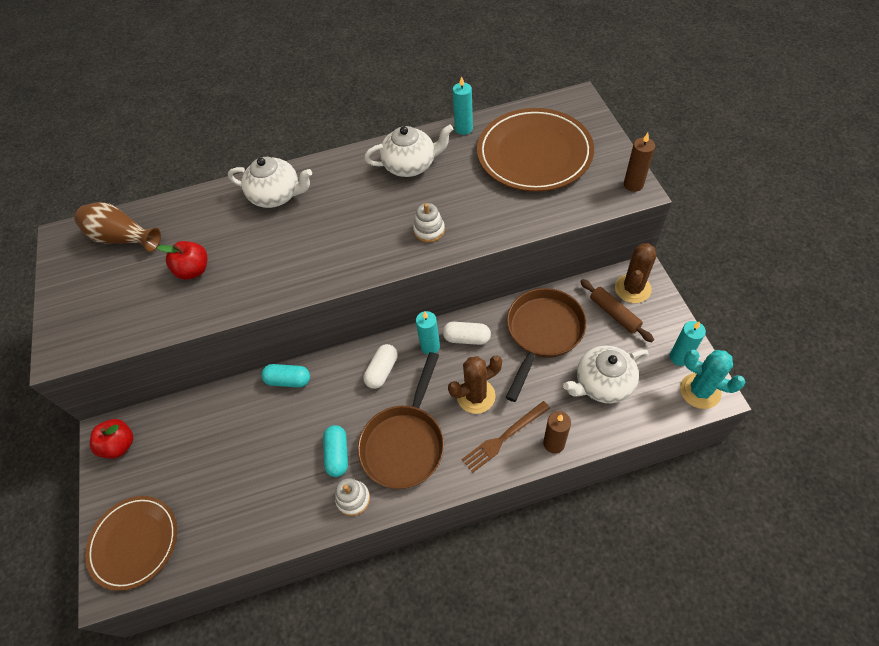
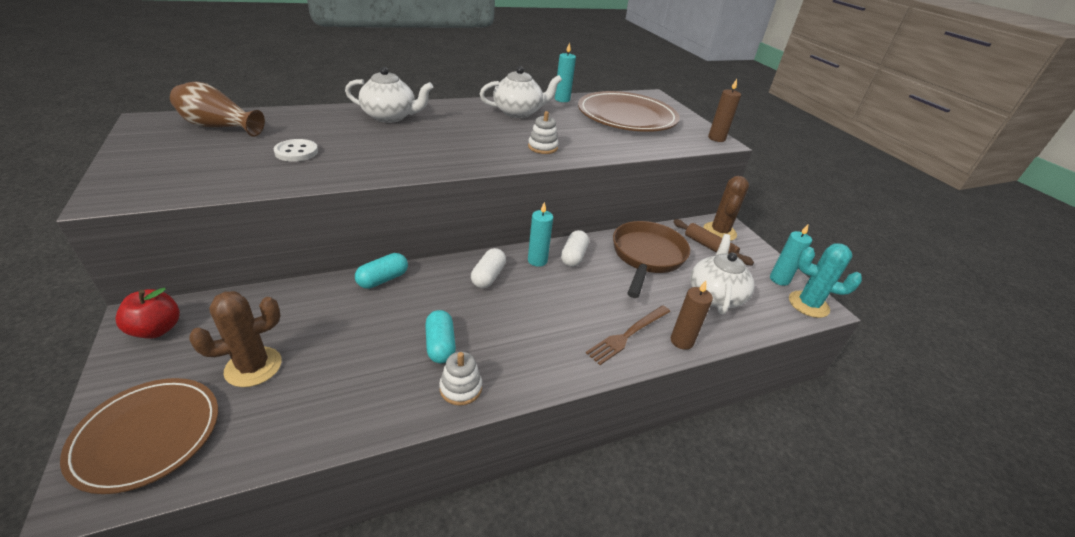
camera: 15 degrees left, 20 degrees down
red apple [157,241,207,280] -> white button [274,139,318,162]
turquoise capsule [261,364,310,388] -> turquoise capsule turned 45 degrees counterclockwise [355,253,408,289]
brown pan [358,352,444,489] -> none
white capsule [443,322,491,345] -> white capsule turned 75 degrees counterclockwise [561,230,589,267]
brown cactus [448,355,502,414] -> brown cactus moved to [189,291,282,387]
white teapot [563,346,649,403] -> white teapot turned 135 degrees clockwise [690,234,754,315]

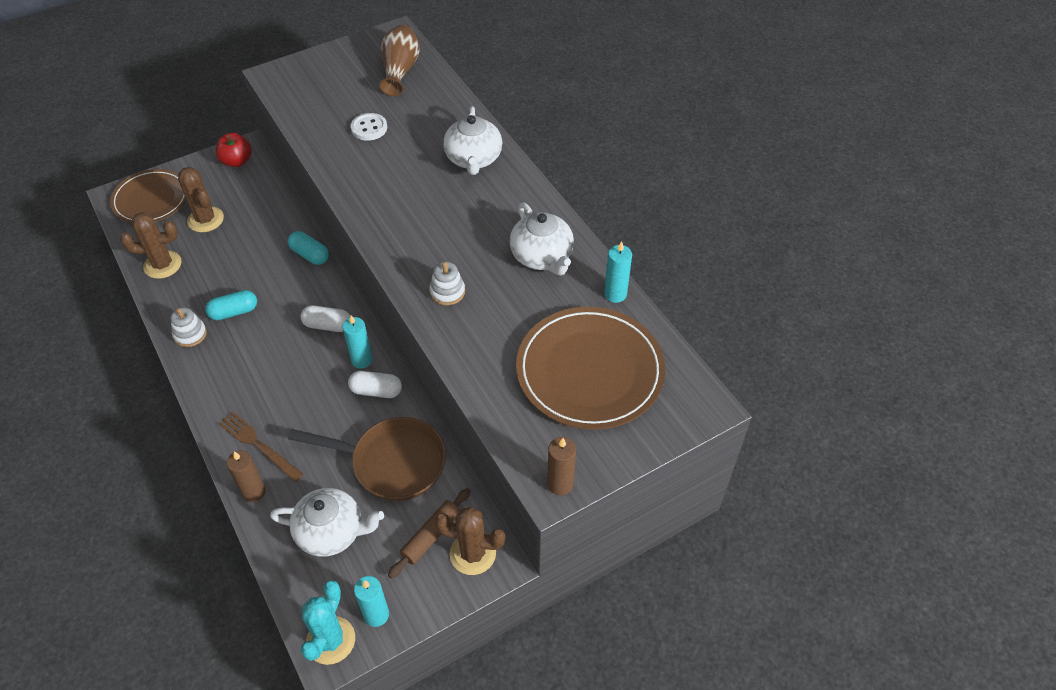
camera: 85 degrees right, 15 degrees up
none -> brown cactus [120,212,181,279]

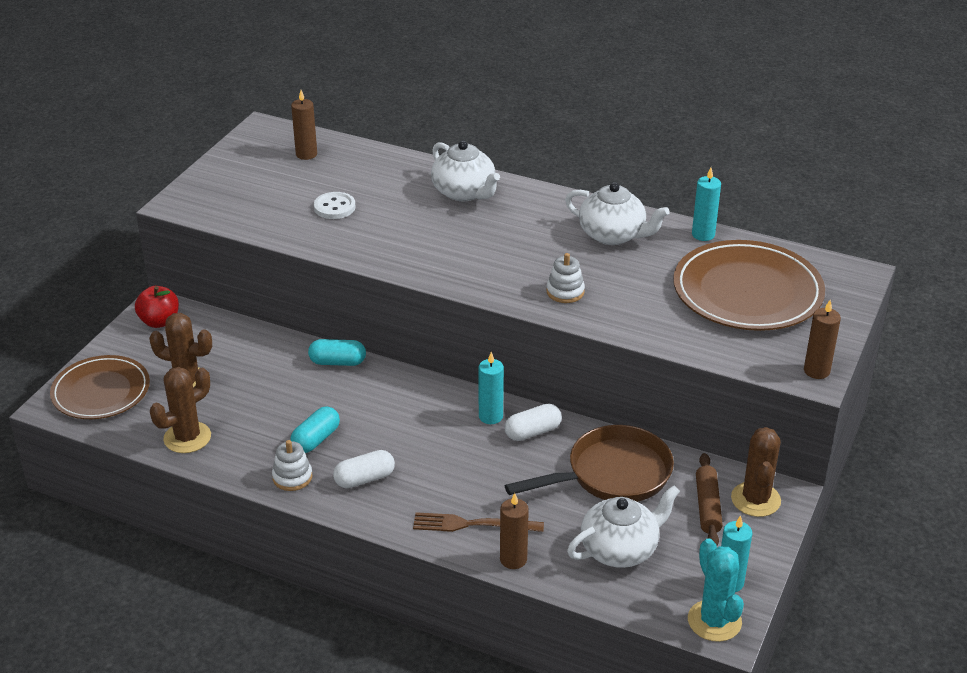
camera: 35 degrees left, 15 degrees down
white capsule [300,305,350,332] -> white capsule moved to [333,450,395,488]
brown vase [379,25,420,96] -> brown candle [291,90,317,160]
brown cactus [435,507,505,575] -> brown cactus turned 60 degrees counterclockwise [731,427,781,517]

